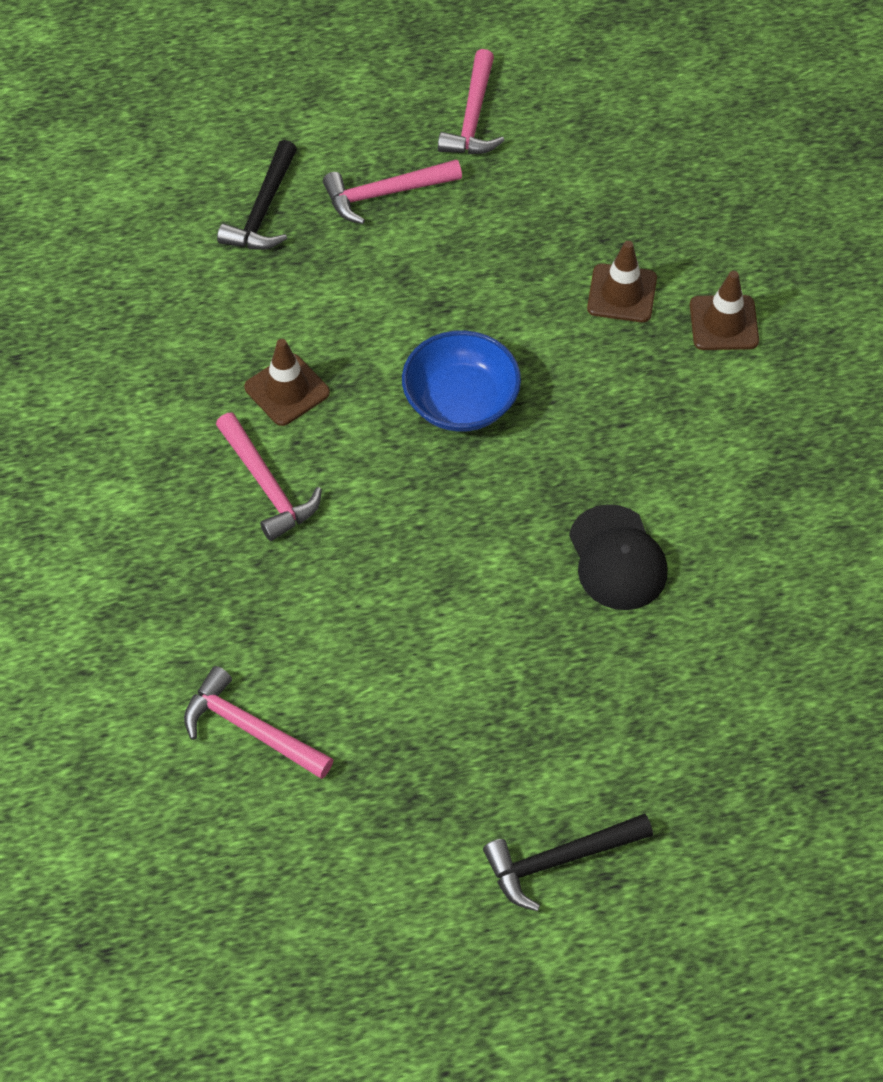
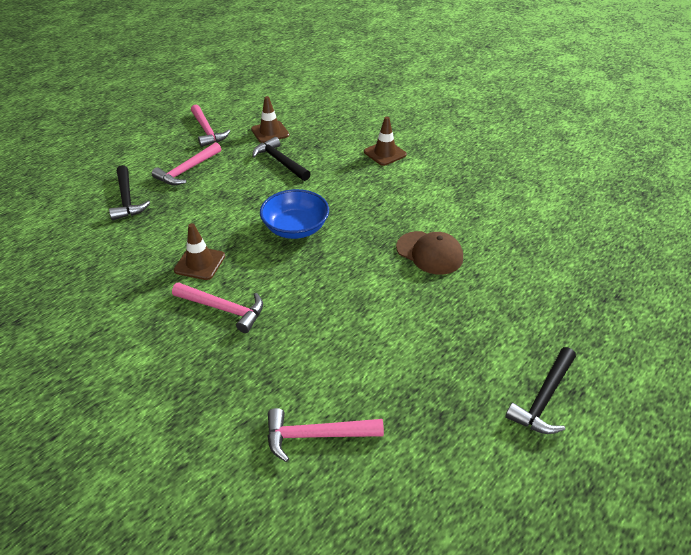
camera: 35 degrees left, 15 degrees down
black cap [569,504,667,610] -> brown cap [396,231,463,275]
brown traffic cone [587,241,657,322] -> brown traffic cone moved to [251,96,289,143]
none -> black hammer [252,137,311,181]

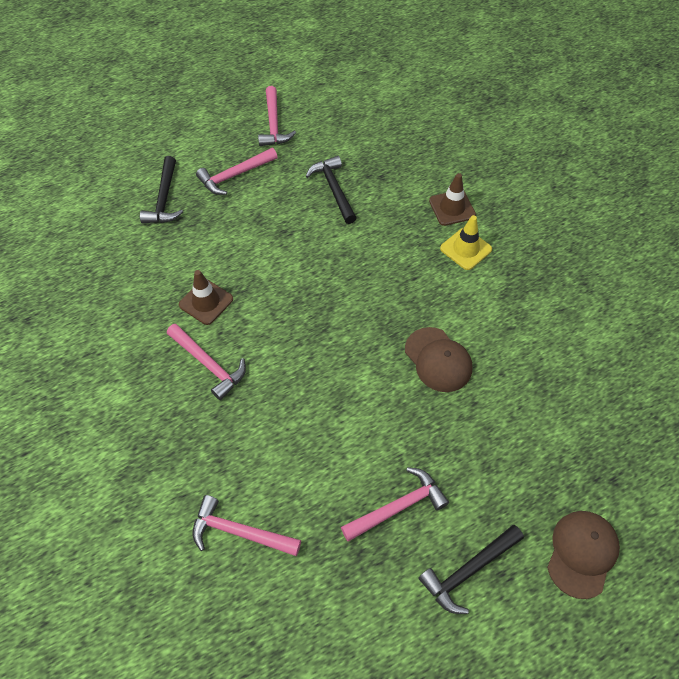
camera: 20 degrees right, 15 degrees up
brown traffic cone [251,96,289,143] -> none
blue bowl [260,189,329,239] -> none
none -> pink hammer [341,467,449,542]
none -> yellow traffic cone [440,215,492,270]
none -> brown cap [547,511,620,599]

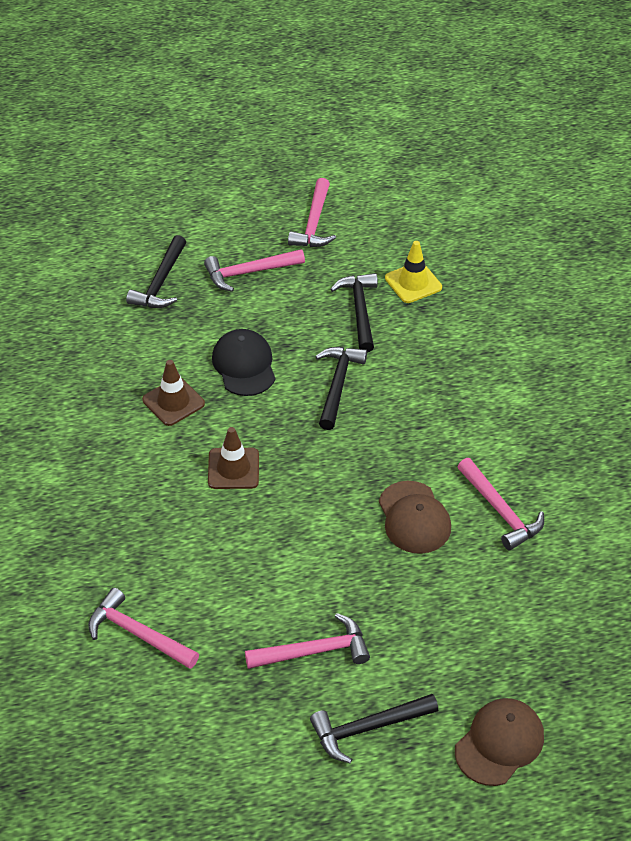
camera: 15 degrees right, 10 degrees down
pink hammer [167,324,246,400] -> pink hammer moved to [458,458,544,550]
brown traffic cone [429,173,476,226] -> brown traffic cone moved to [208,427,259,489]
yellow traffic cone [440,215,492,270] -> yellow traffic cone moved to [385,241,442,303]
none -> black cap [212,329,276,396]
none -> black hammer [315,347,367,430]

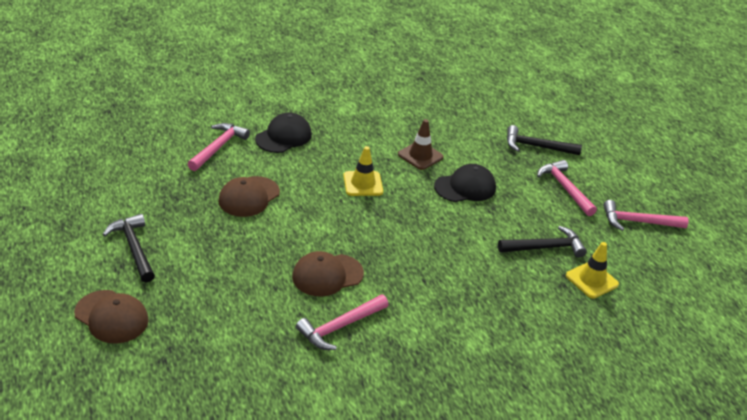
camera: 80 degrees right, 10 degrees down
brown traffic cone [208,427,259,489] -> yellow traffic cone [343,146,383,196]
pink hammer [245,613,370,669] -> none
black hammer [315,347,367,430] -> none
none -> brown cap [218,176,280,217]
none -> black cap [255,112,312,153]

